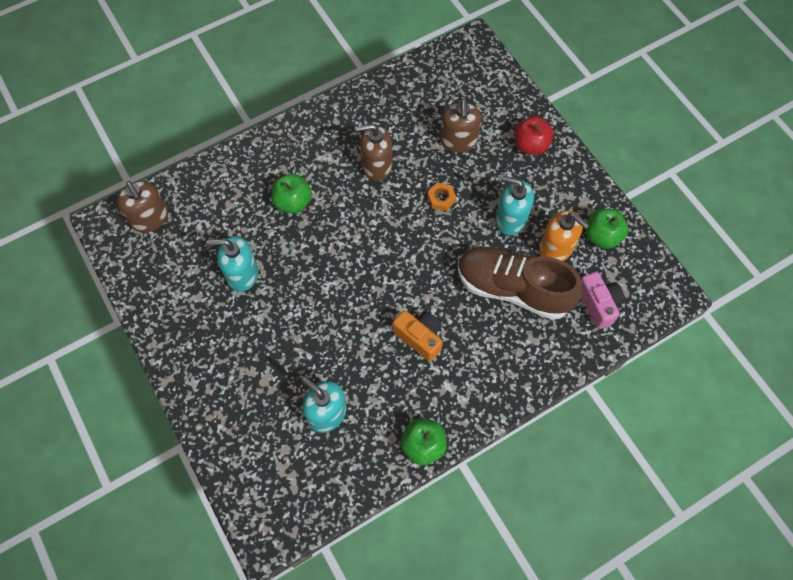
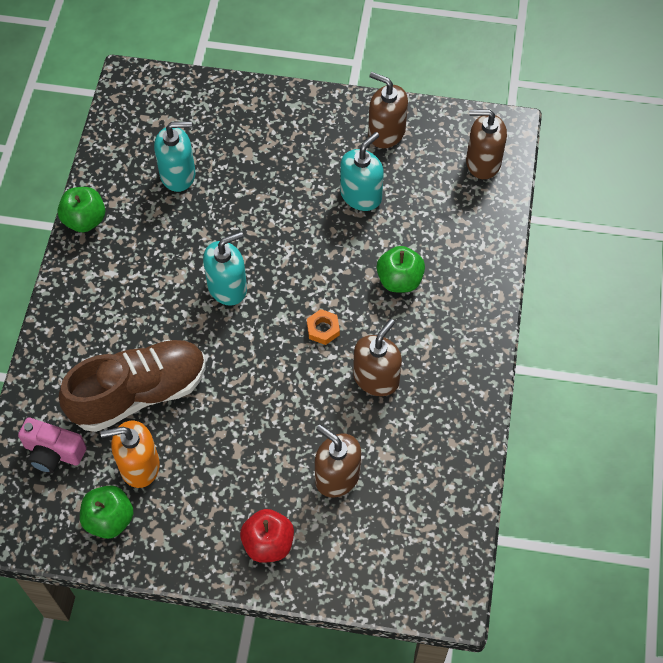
camera: 130 degrees right, 5 degrees down
orange camera [393,310,443,362] -> none
orange nut [427,183,456,211] -> orange nut moved to [307,309,340,345]
turquoise soap dispenser [496,176,534,235] -> turquoise soap dispenser moved to [203,231,247,306]
none -> brown soap dispenser [368,72,408,148]

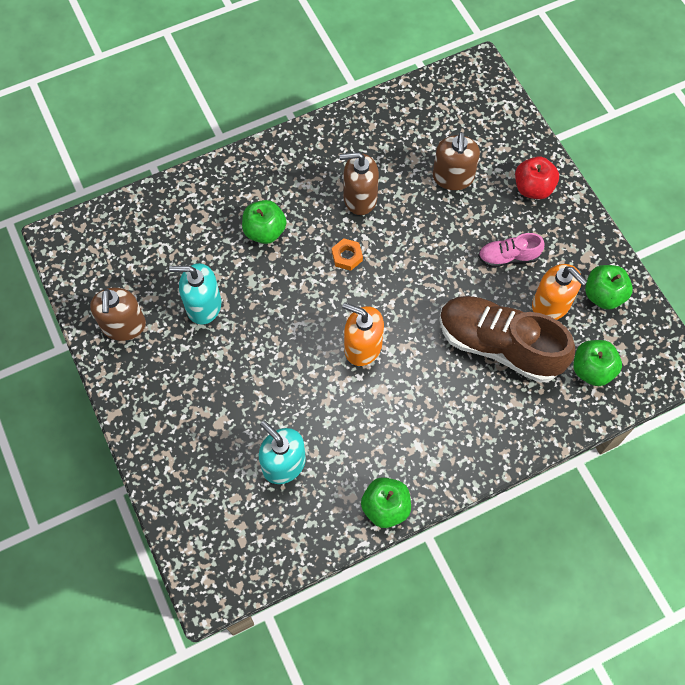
camera: 125 degrees left, 5 degrees up
pink camera [18,417,87,473] -> green apple [573,340,622,386]
turquoise soap dispenser [203,231,247,306] -> orange soap dispenser [342,302,384,366]
brown soap dispenser [466,110,507,179] -> none
none -> pink shoe [478,233,544,268]

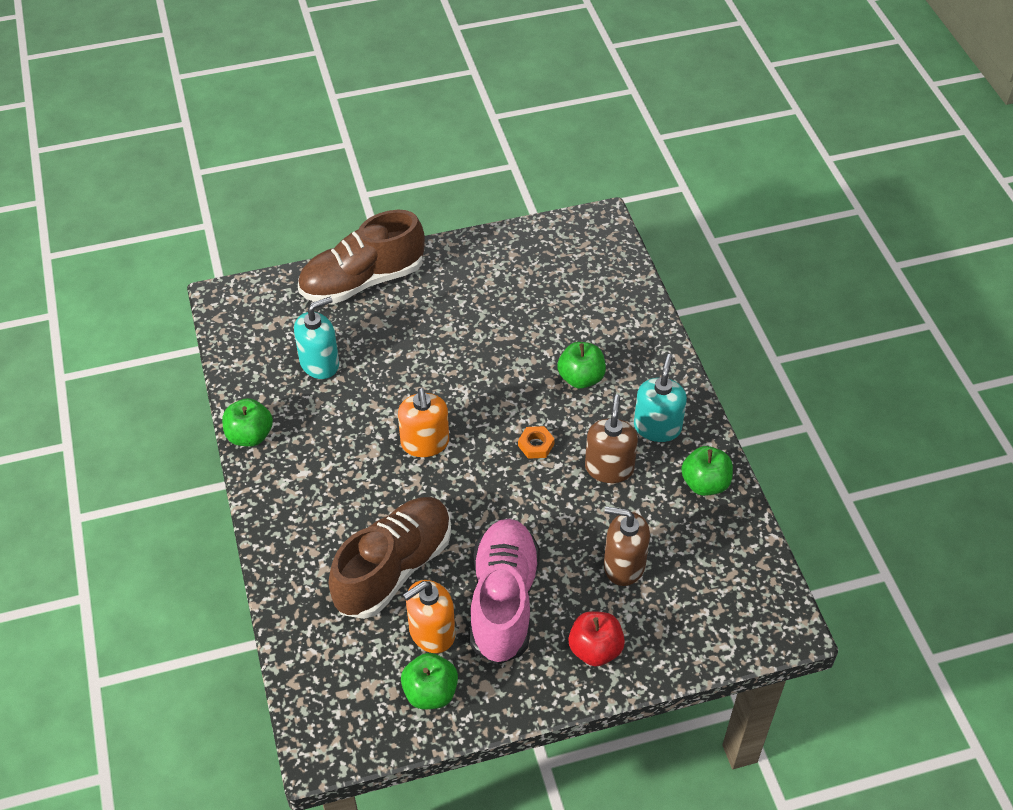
camera: 100 degrees right, 15 degrees down
brown soap dispenser [90,288,146,341] -> none
turquoise soap dispenser [169,263,221,325] -> turquoise soap dispenser moved to [634,354,687,442]
orange soap dispenser [342,302,384,366] -> orange soap dispenser turned 135 degrees clockwise [398,388,449,457]
pink shoe [478,233,544,268] -> pink shoe [470,519,540,665], size x2.06
green apple [573,340,622,386] -> green apple moved to [681,446,733,496]
none -> brown shoe [298,210,425,304]

